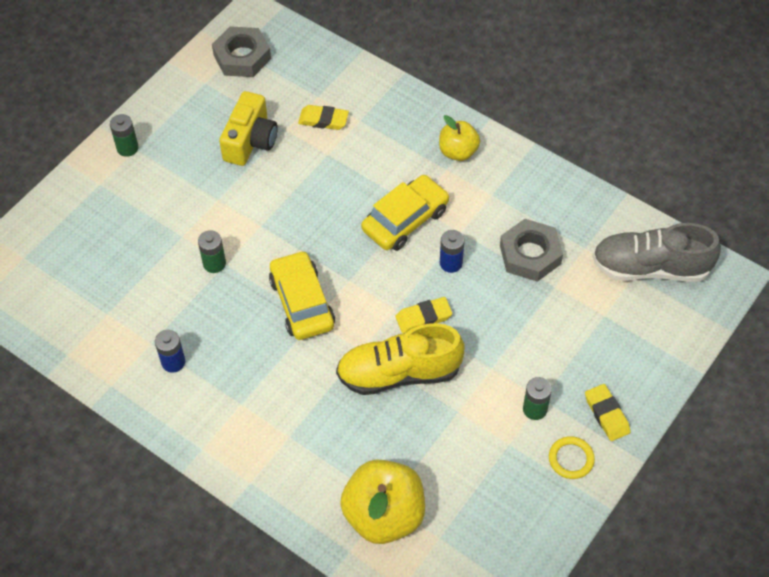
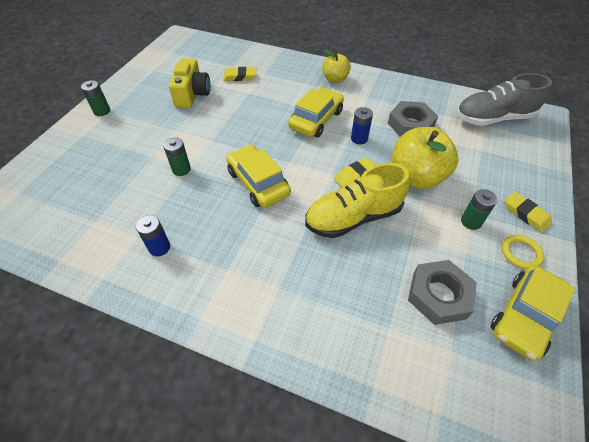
camera: 15 degrees left, 5 degrees down
grey nut [212,26,271,77] -> grey nut moved to [408,260,477,325]
yellow apple [340,459,425,544] -> yellow apple moved to [392,127,458,189]
none -> yellow car [491,265,575,361]

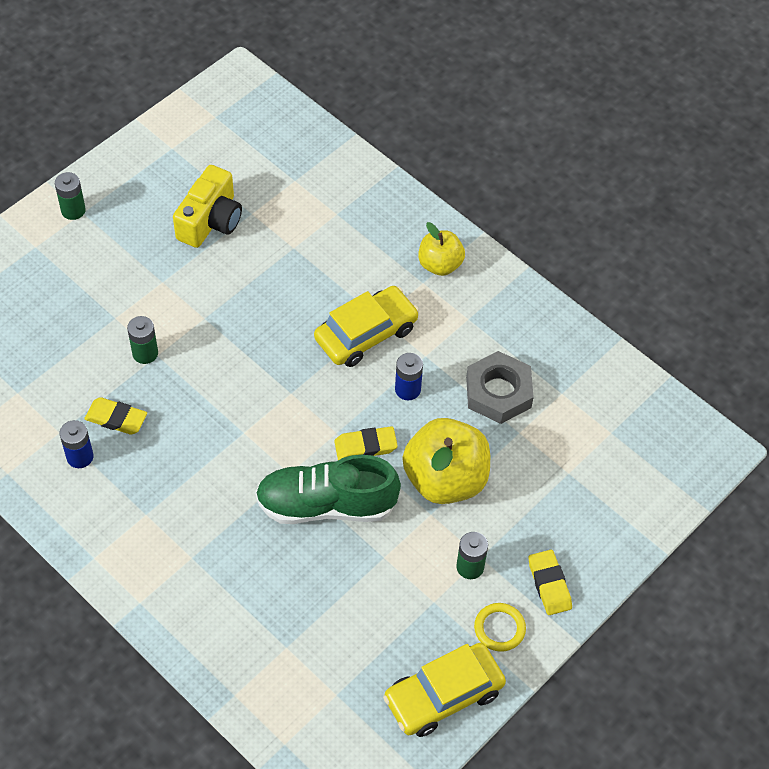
camera: 20 degrees right, 5 degrees up
yellow eraser [223,67,256,81] -> yellow eraser moved to [84,397,147,435]
yellow car [226,145,291,208] -> none
yellow shoe [305,163,410,238] -> green shoe [255,455,401,524]
grey nut [408,260,477,325] -> none
grey shoe [456,73,552,126] -> none

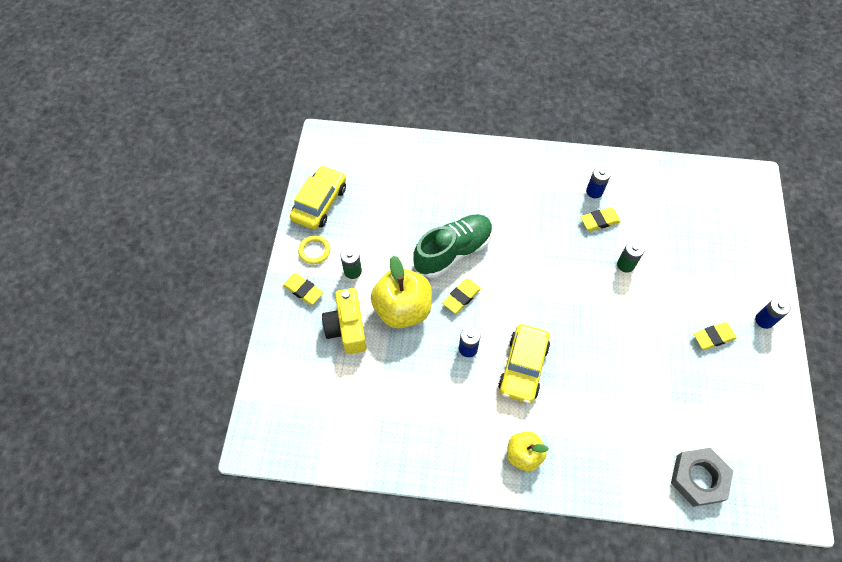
camera: 145 degrees right, 5 degrees up
green battery [55,172,86,220] -> blue battery [755,297,791,329]
yellow camera [173,165,242,248] -> yellow camera moved to [322,288,367,354]
grey nut [466,351,534,424] -> grey nut moved to [671,448,733,507]
none -> yellow eraser [694,322,737,350]

